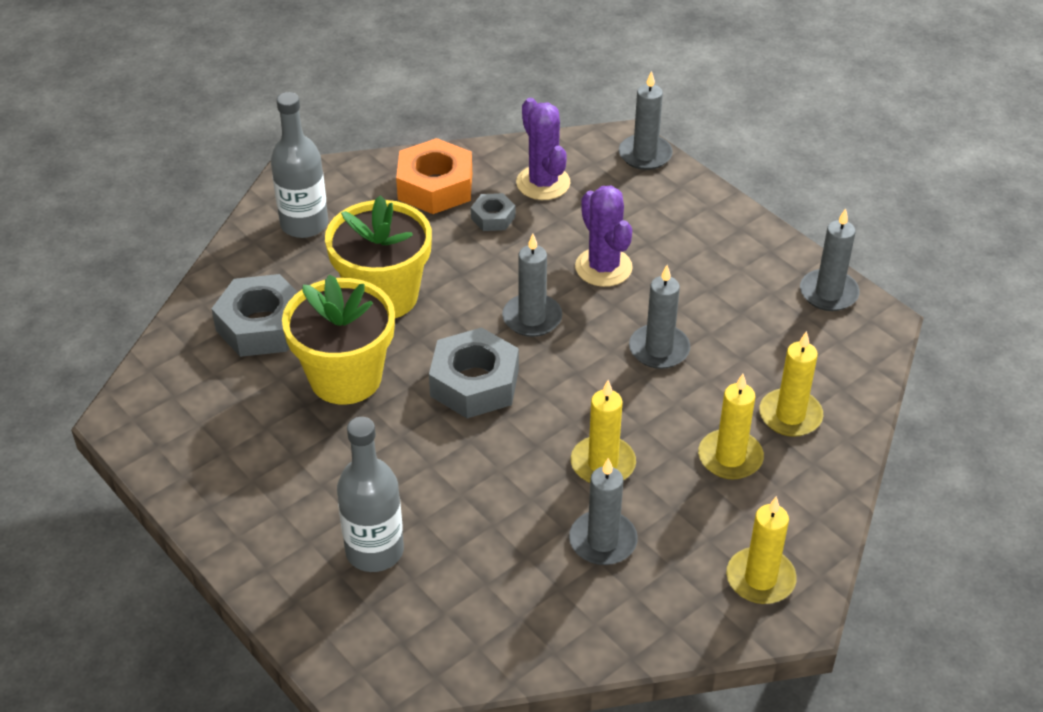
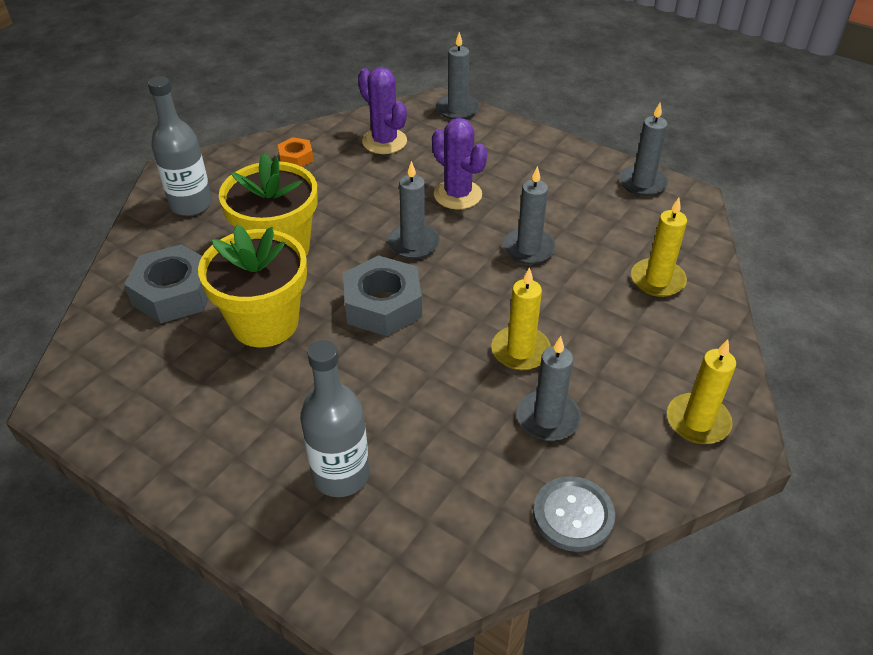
camera: 15 degrees left, 0 degrees up
orange nut [396,138,472,214] -> orange nut [278,137,314,167], size x0.52
grey nut [471,193,516,231] -> none
yellow candle [698,374,764,479] -> none
none -> grey button [533,476,615,552]

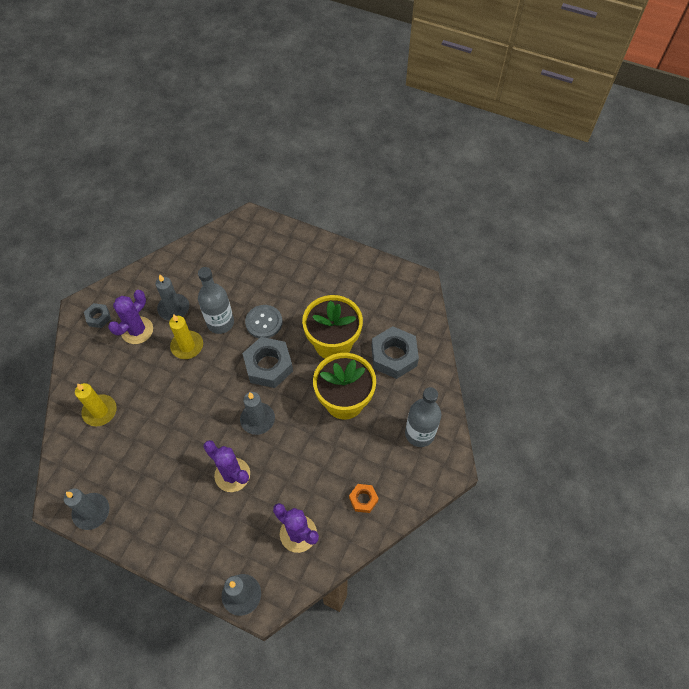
camera: 170 degrees right, 15 degrees up
grey bottle [300,340,369,497] -> grey bottle moved to [198,267,234,334]
grey candle [503,166,556,264] -> none
grey button [533,476,615,552] -> grey button moved to [245,305,282,338]
yellow candle [667,339,736,444] -> grey nut [84,303,111,328]
none -> purple cactus [108,290,153,344]

